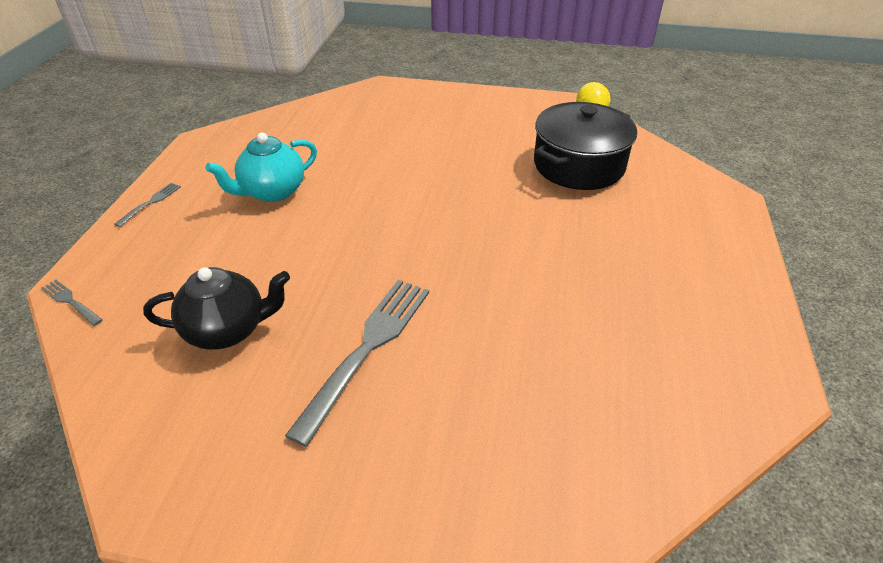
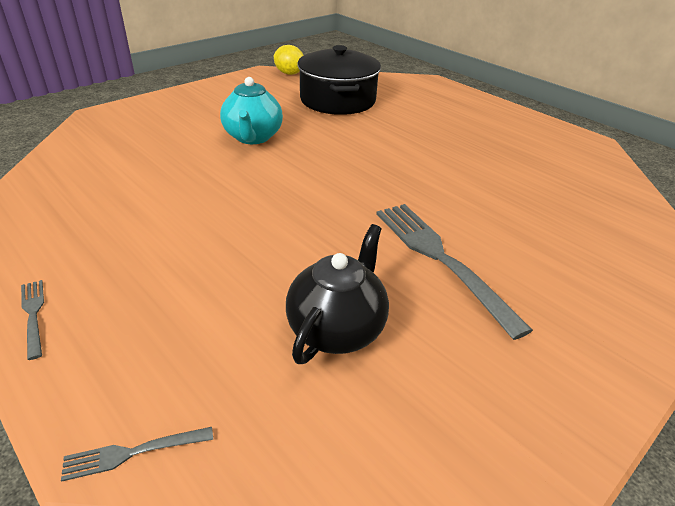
camera: 55 degrees left, 5 degrees down
turquoise teapot [205,133,317,202] -> turquoise teapot moved to [220,77,283,144]

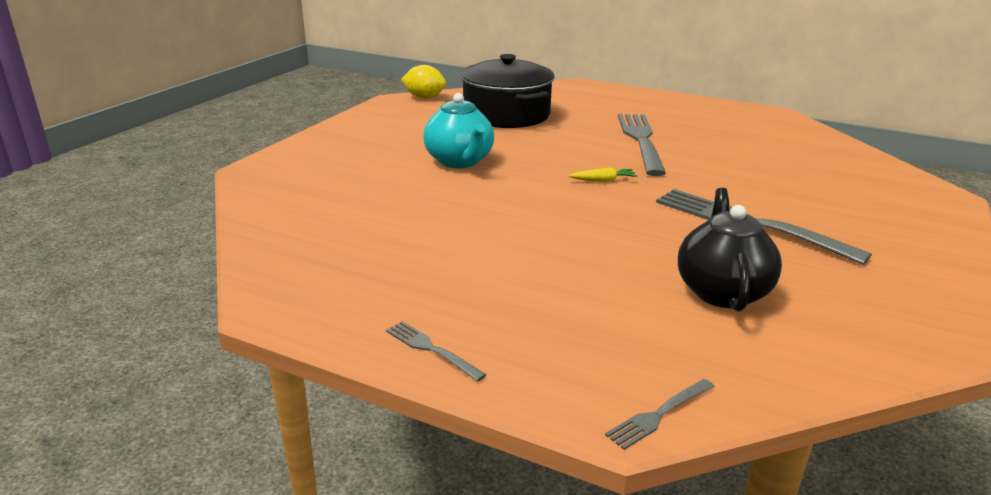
camera: 20 degrees left, 10 degrees down
none -> yellow carrot [569,167,638,182]
none -> grey fork [618,114,666,176]

